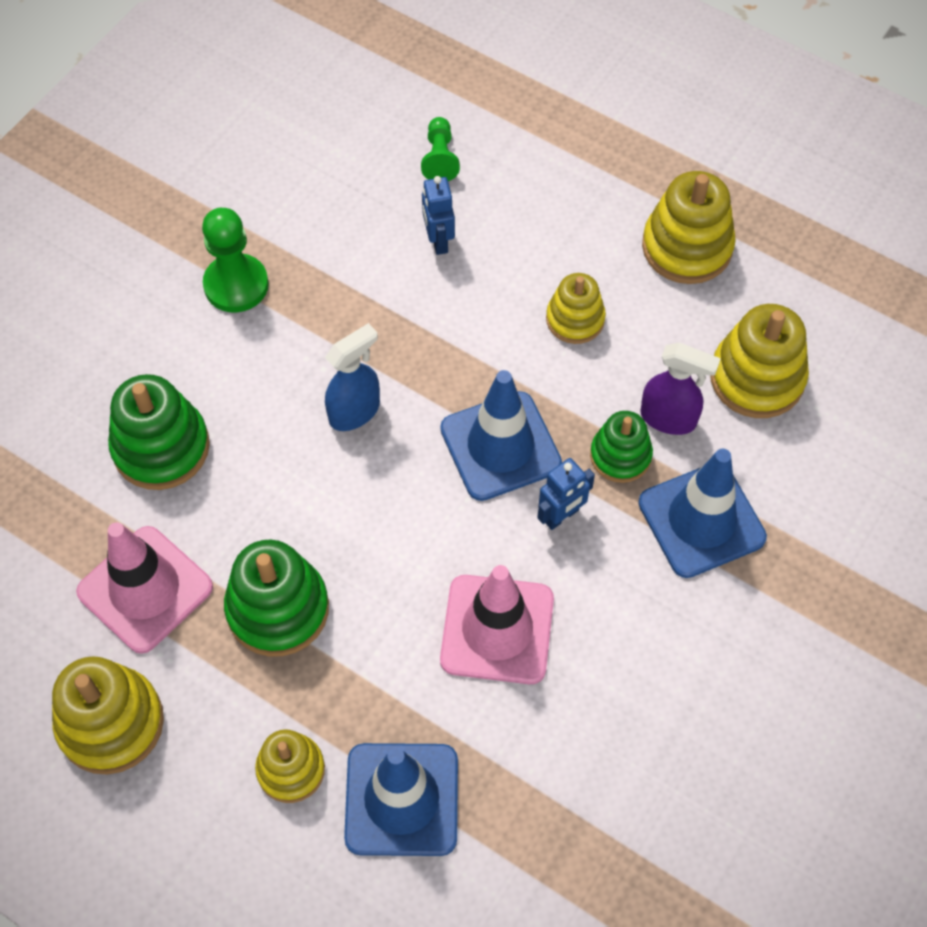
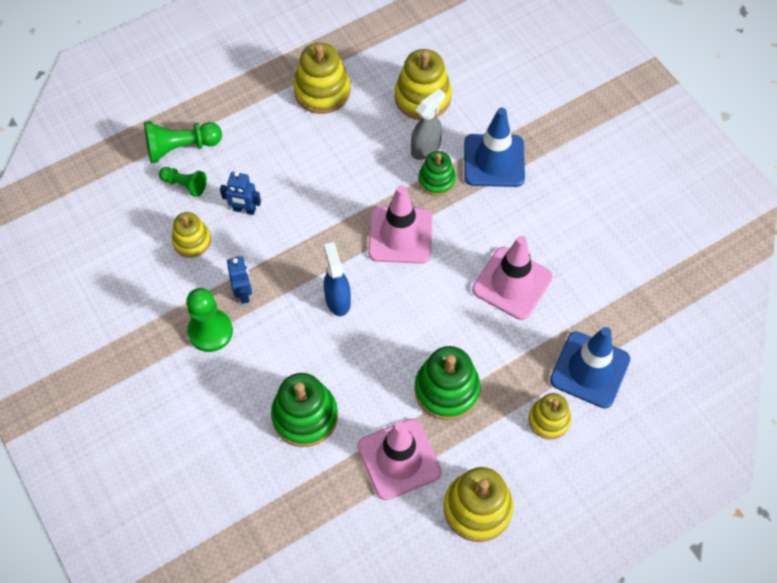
camera: 65 degrees left, 0 degrees up
blue traffic cone [440,370,562,501] -> pink traffic cone [368,185,432,264]
blue robot [537,458,595,530] -> blue robot moved to [227,256,252,304]
yellow stacking toy [546,273,606,344] -> yellow stacking toy moved to [172,212,211,258]
purple spray bottle [640,342,721,435] -> grey spray bottle [411,89,445,160]
none -> green pawn [144,121,222,163]

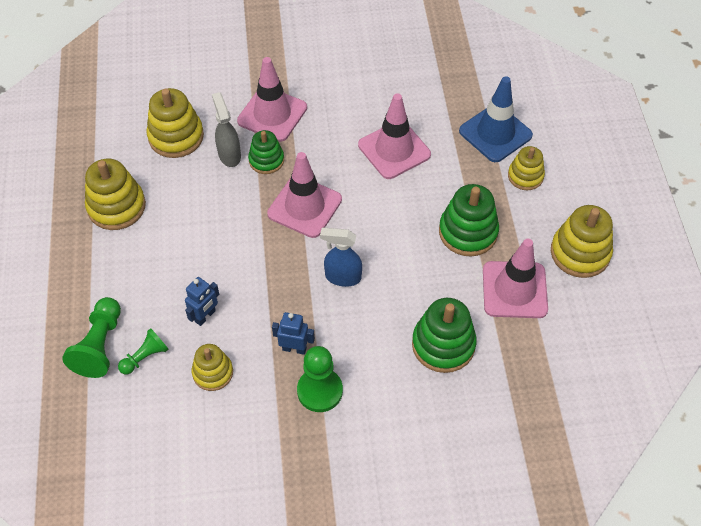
camera: 65 degrees left, 5 degrees down
blue traffic cone [464,108,525,187] -> pink traffic cone [237,57,307,142]

